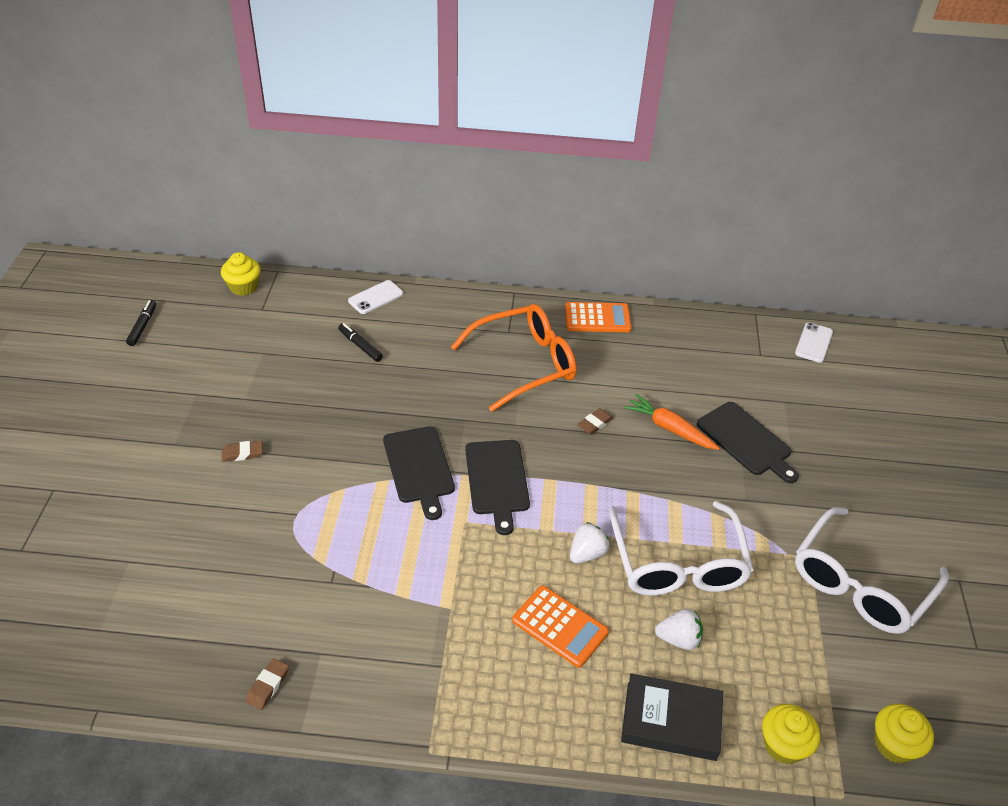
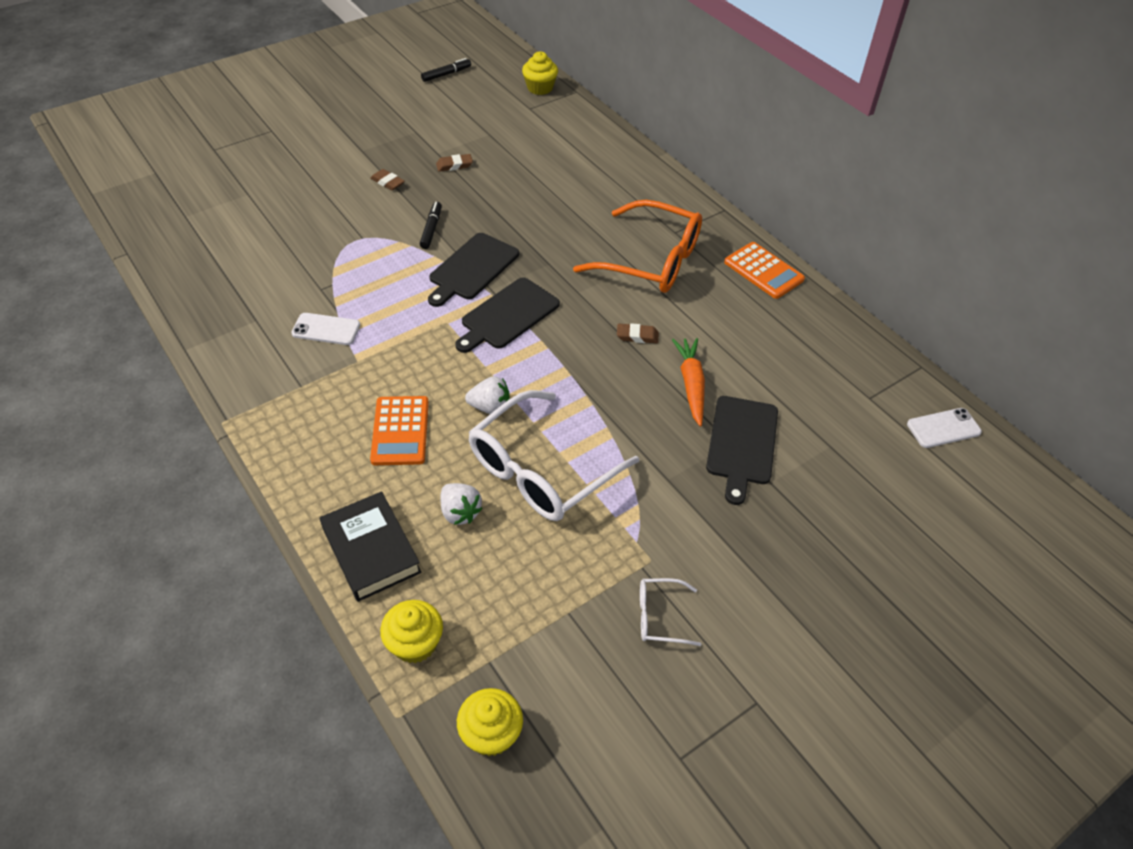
camera: 50 degrees right, 5 degrees up
brown eraser [245,658,289,710] -> brown eraser moved to [436,154,473,172]
black marker [338,323,383,362] -> black marker moved to [420,202,442,249]
white phone [348,280,403,314] -> white phone moved to [291,313,360,345]
white glasses [795,507,949,634] -> white glasses [640,578,702,646], size x0.45

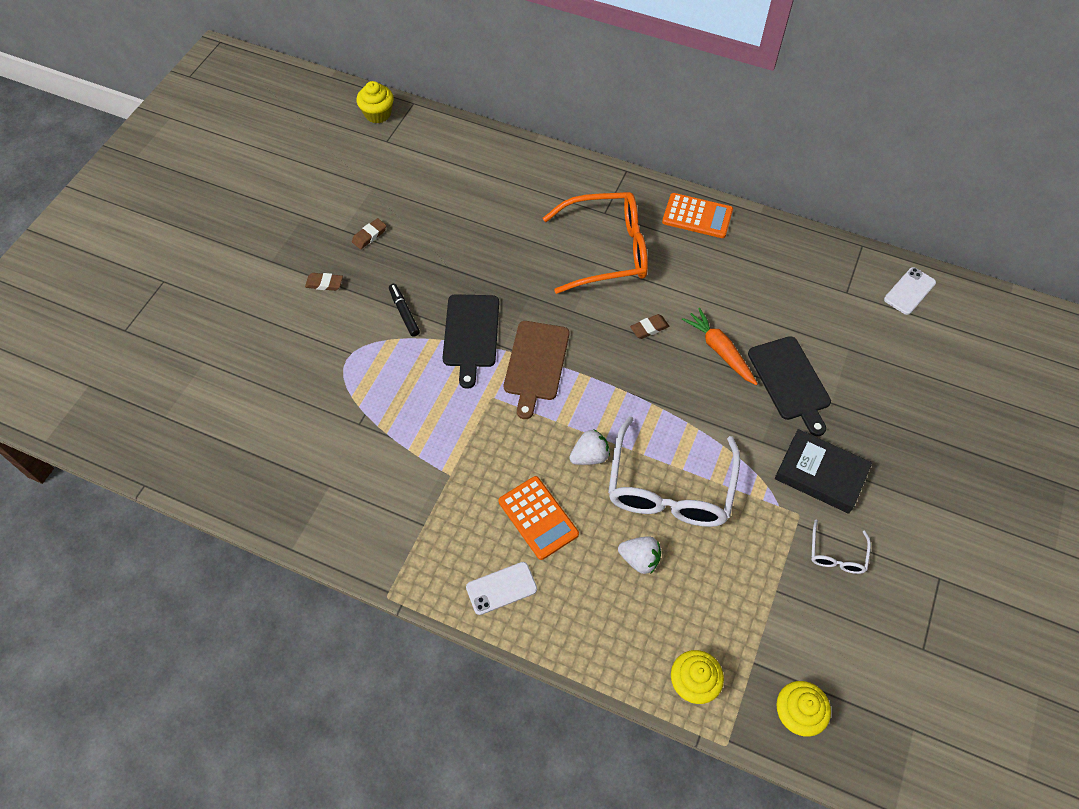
camera: 30 degrees left, 10 degrees up
white phone [291,313,360,345] -> white phone moved to [466,562,537,615]
black book [320,491,422,602] -> black book moved to [775,429,872,514]
black marker [421,58,471,82] -> none
black cutting board [455,278,560,353] -> brown cutting board [504,321,569,419]
white glasses [640,578,702,646] -> white glasses turned 45 degrees counterclockwise [811,520,871,574]

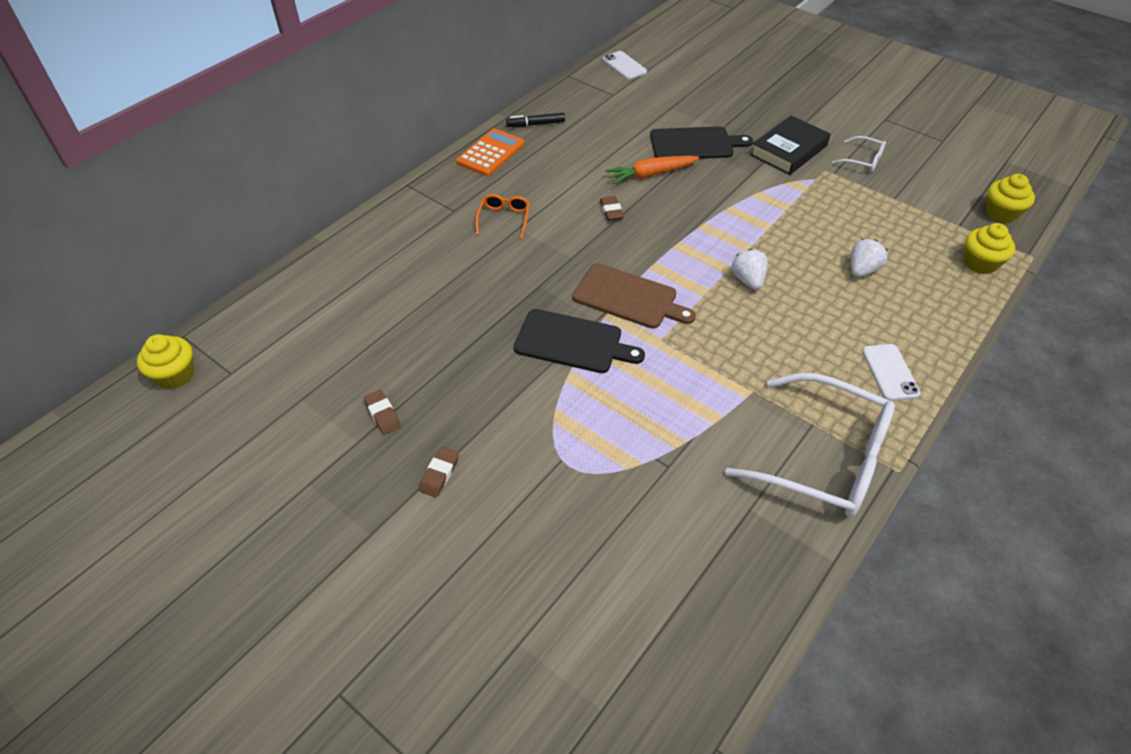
camera: 75 degrees left, 10 degrees down
black marker [389,284,420,337] -> black marker moved to [506,113,565,127]
orange calculator [499,476,579,560] -> none
orange glasses [543,192,648,294] -> orange glasses [475,194,530,239], size x0.45
white glasses [608,416,740,527] -> white glasses moved to [725,373,895,517]

